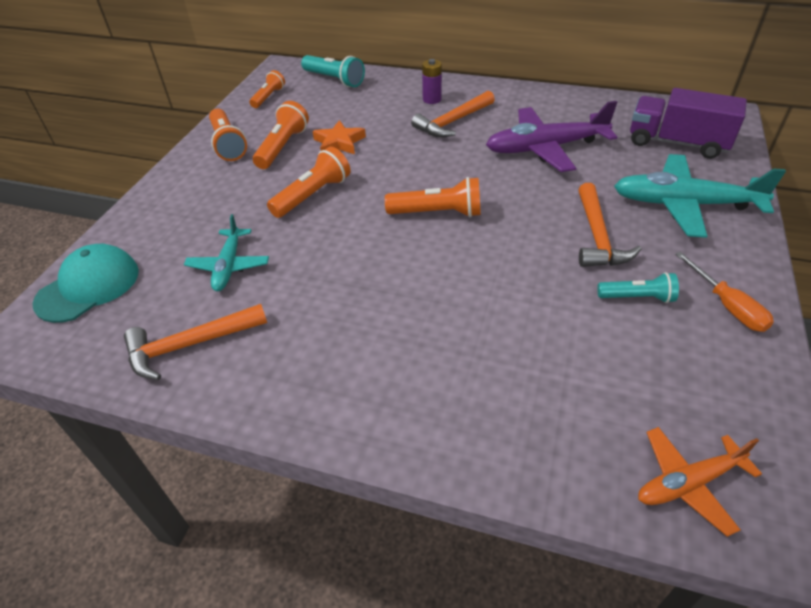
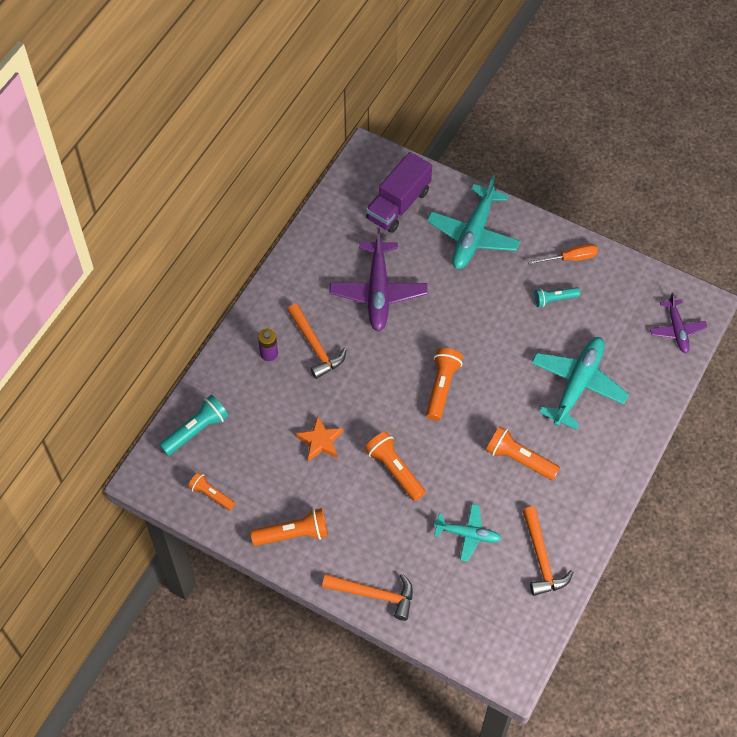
camera: 80 degrees left, 15 degrees up
turquoise cap [33,244,139,323] -> none
orange flashlight [253,101,309,169] -> orange flashlight moved to [486,426,560,480]
orange hammer [578,183,641,267] -> orange hammer moved to [322,574,413,621]
turquoise flashlight [597,272,679,303] -> turquoise flashlight turned 120 degrees counterclockwise [534,287,580,307]
orange plane [638,427,762,537] -> purple plane [650,292,707,354]
none -> turquoise plane [531,337,629,430]

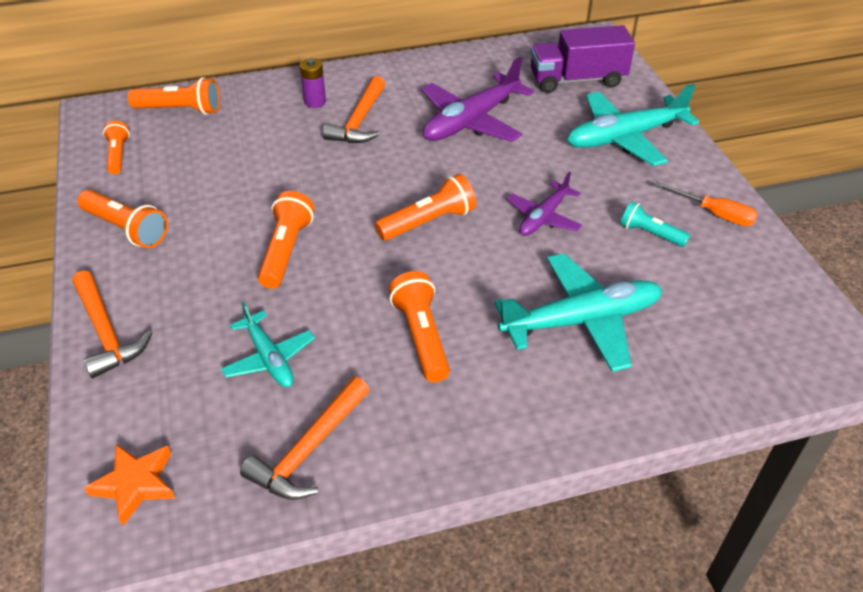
camera: 45 degrees right, 15 degrees down
turquoise flashlight [159,395,229,456] -> orange flashlight [128,77,220,115]
orange star [296,416,343,461] -> orange star moved to [84,444,175,526]
purple plane [650,292,707,354] -> purple plane moved to [506,172,582,236]

